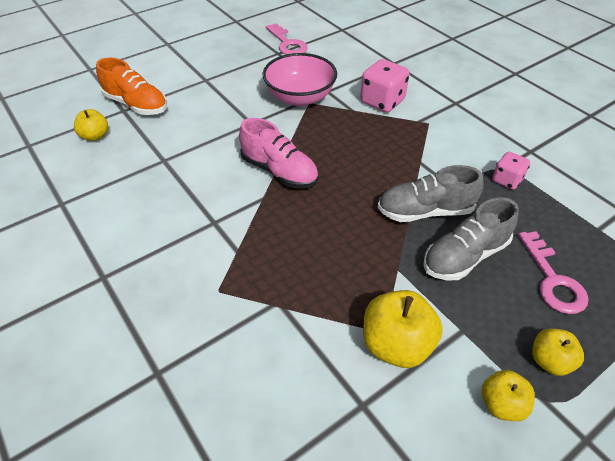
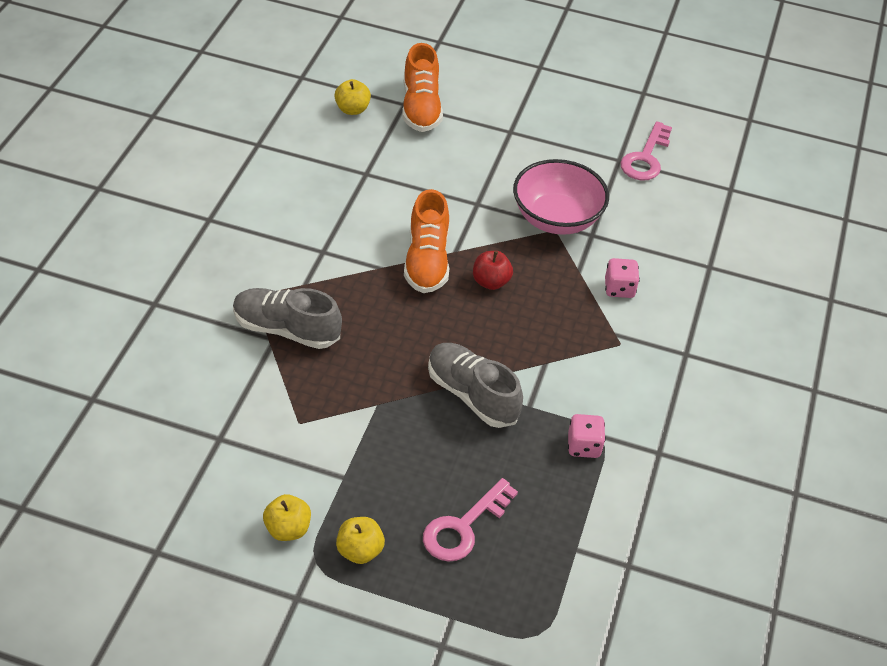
camera: 50 degrees right, 0 degrees up
pink shoe [239,118,318,189] -> orange shoe [404,189,449,293]
pink dice [360,59,409,112] -> pink dice [605,258,640,298], size x0.61
yellow apple [363,290,443,368] -> none
grey shoe [423,197,519,280] -> grey shoe moved to [233,288,342,349]
none -> red apple [473,251,513,290]

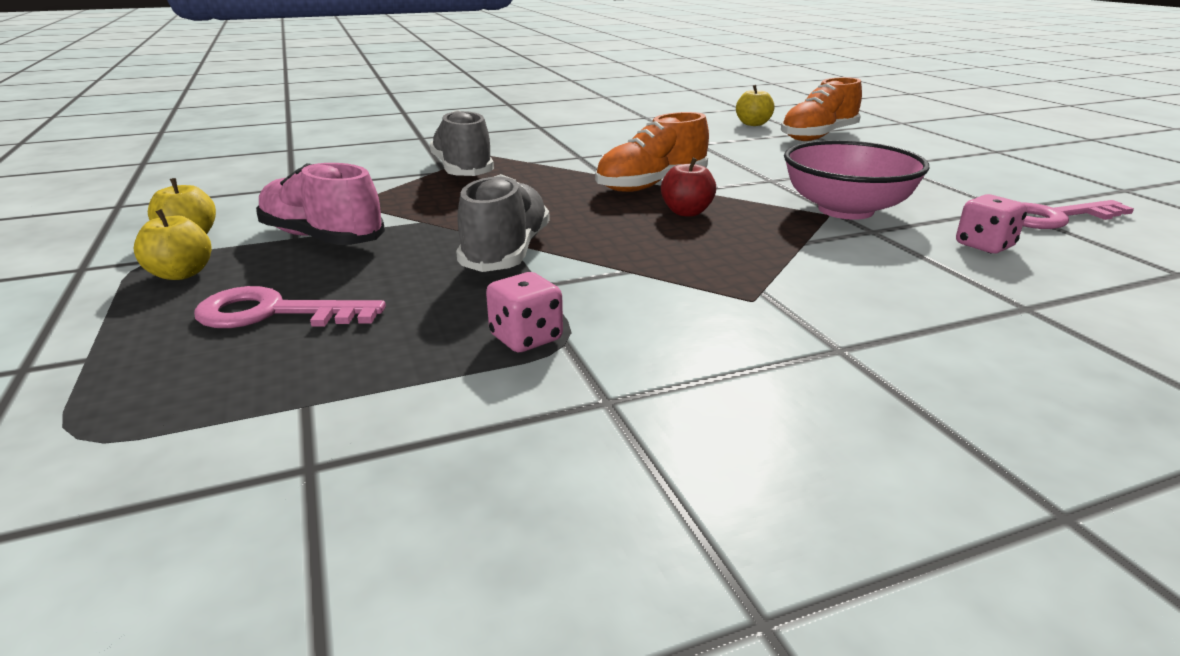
camera: 55 degrees right, 20 degrees down
pink dice [605,258,640,298] -> pink dice moved to [956,194,1027,254]
none -> pink shoe [256,163,385,245]

